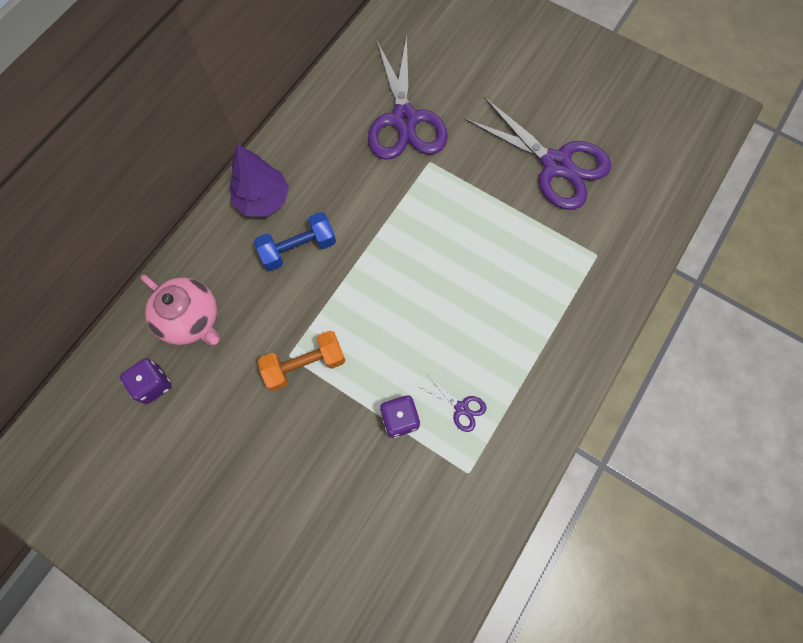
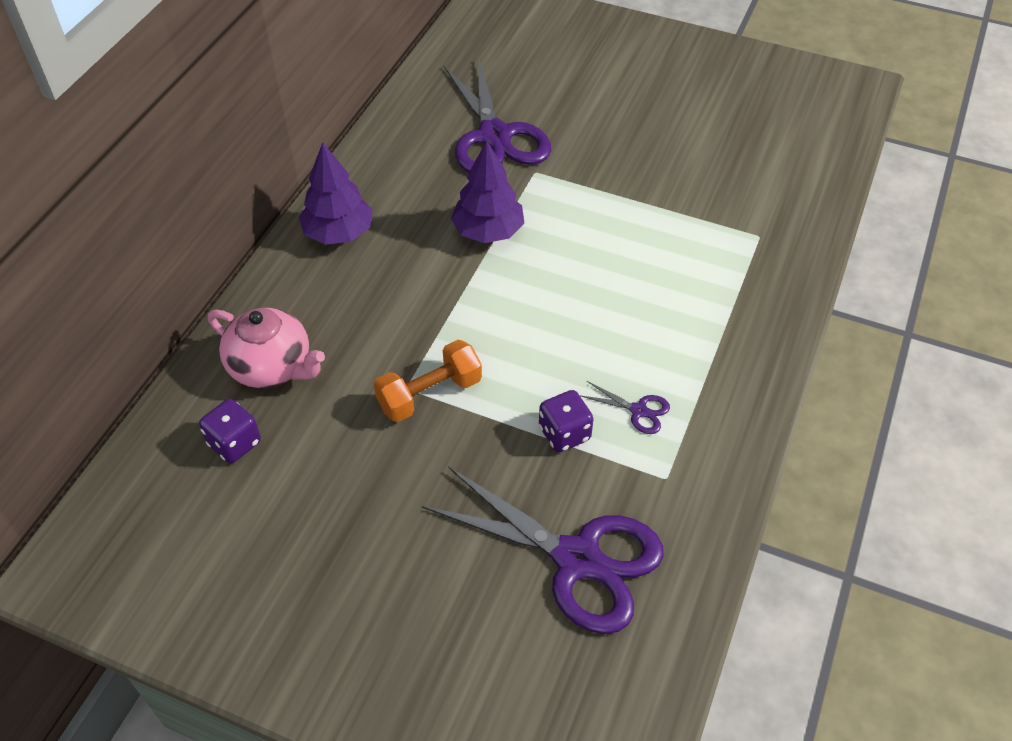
camera: 10 degrees left, 20 degrees down
blue dumbbell [254,212,336,271] -> none
purple scissors [465,97,611,210] -> purple scissors moved to [422,466,664,634]
none -> purple tree [451,141,524,243]

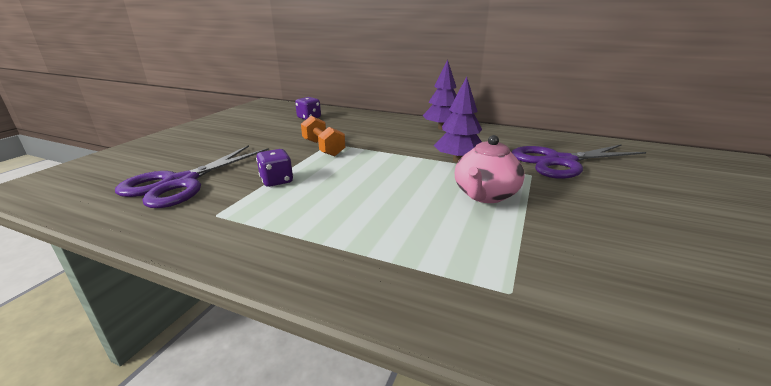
camera: 90 degrees right, 25 degrees down
pink teapot [208,308,325,388] -> pink teapot moved to [455,135,525,203]
purple scissors [581,381,670,434] -> none

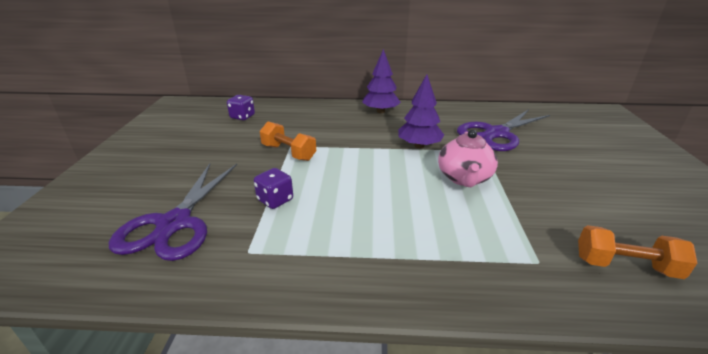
camera: 20 degrees left, 5 degrees up
none -> orange dumbbell [578,225,697,279]

